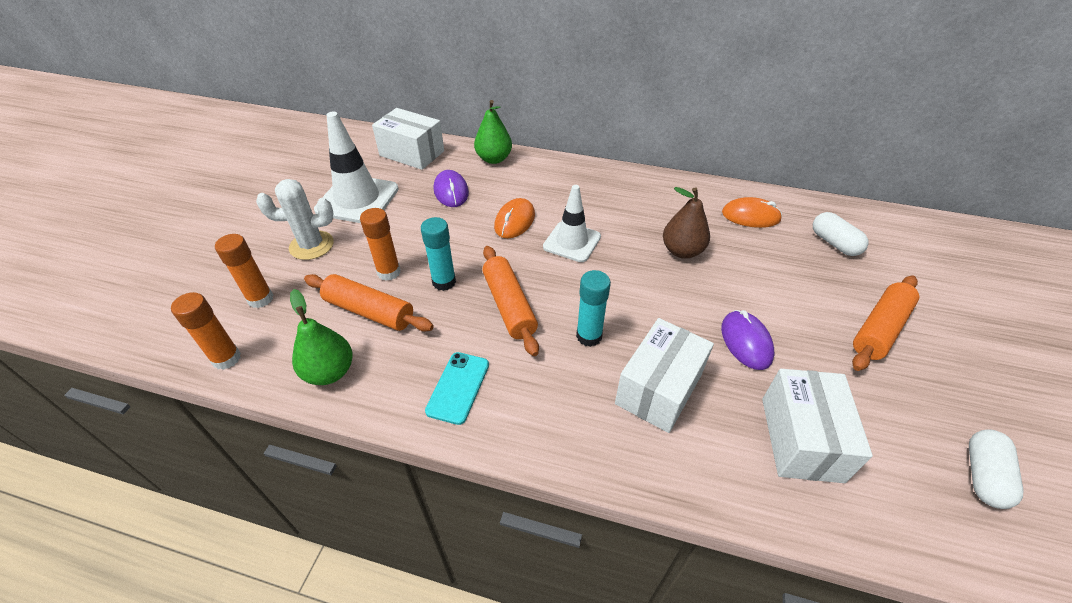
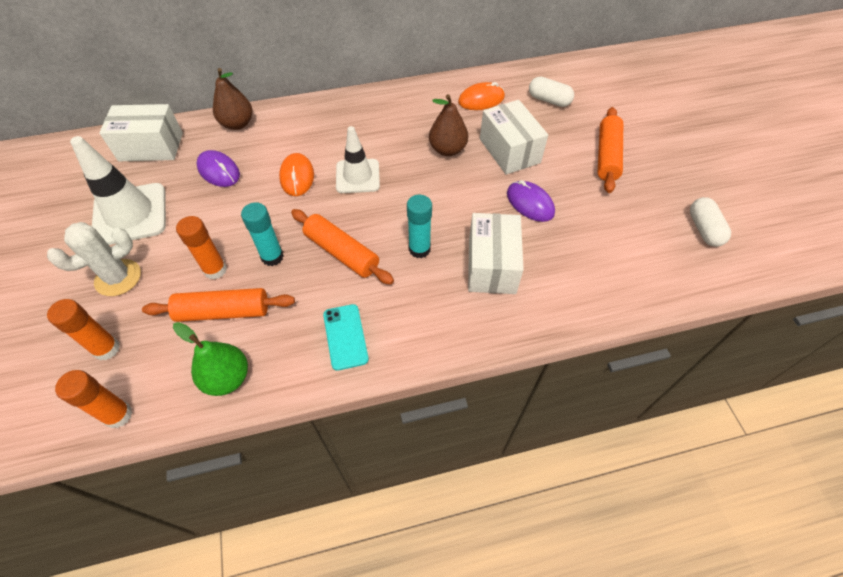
camera: 30 degrees left, 10 degrees up
green pear [474,100,512,164] -> brown pear [213,68,252,130]
white box [762,369,873,483] -> white box moved to [480,100,548,175]

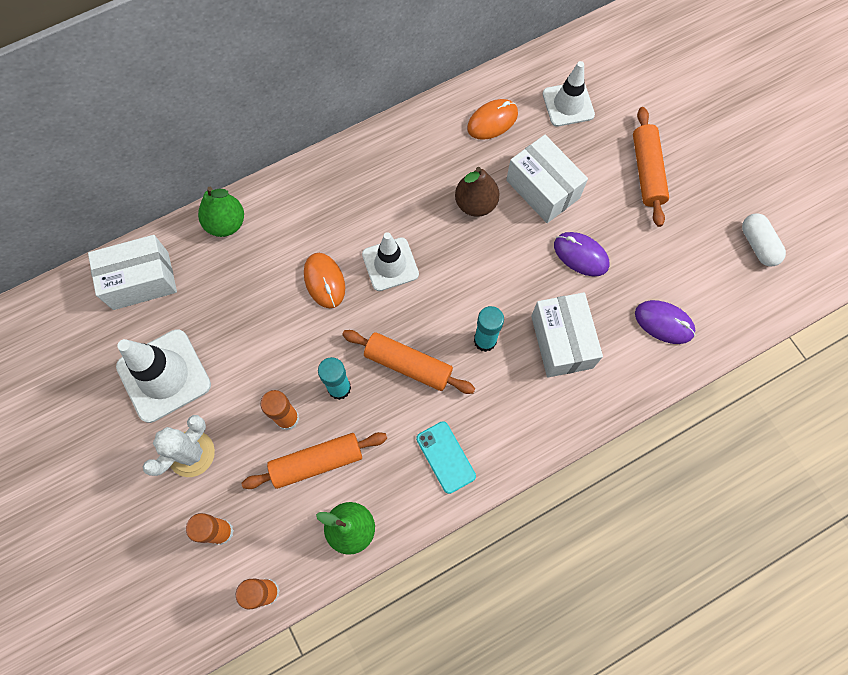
camera: 15 degrees left, 15 degrees up
purple mouse [196,150,240,187] -> purple mouse moved to [635,300,695,344]
brown pear [213,68,252,130] -> green pear [198,187,244,237]
white capsule [529,77,574,107] -> white traffic cone [543,61,595,127]

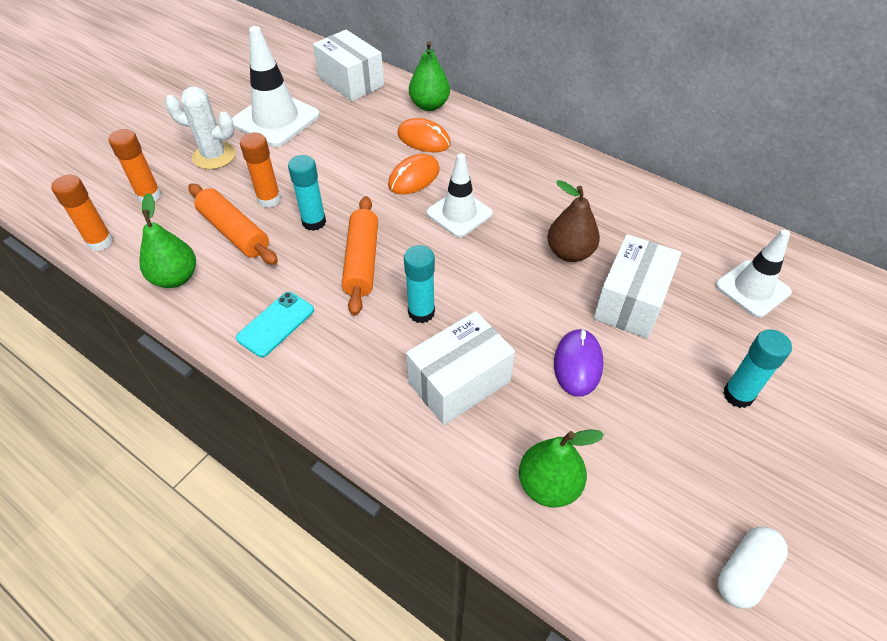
camera: 65 degrees right, 20 degrees down
orange mouse [467,99,518,140] -> orange mouse moved to [398,118,451,152]
orange rolling pin [633,107,669,227] -> turquoise glue stick [723,329,792,408]
purple mouse [635,300,695,344] -> green pear [519,429,604,508]

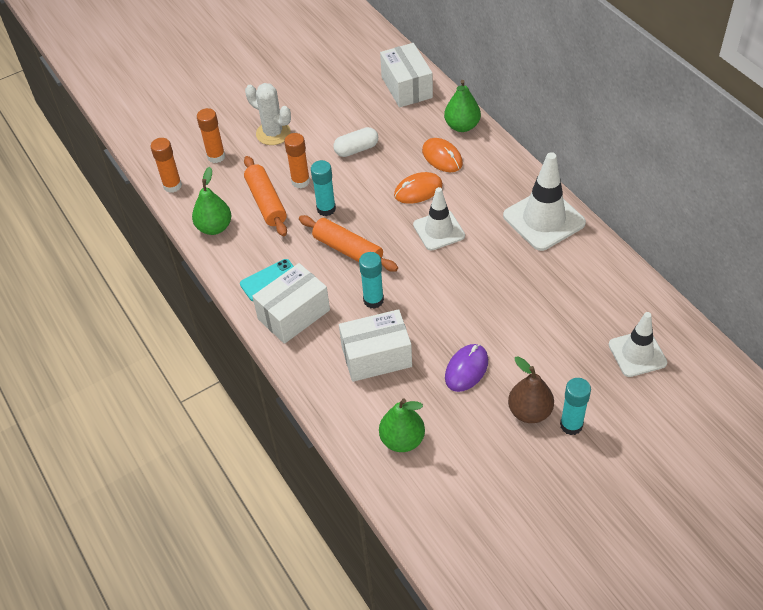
camera: 25 degrees right, 0 degrees up
white traffic cone [232,26,320,147] -> white traffic cone moved to [503,152,586,251]
orange rolling pin [342,196,378,316] -> orange rolling pin turned 75 degrees counterclockwise [299,215,398,271]
brown pear [547,180,600,262] -> brown pear moved to [508,356,554,423]
white box [593,234,681,339] -> white box moved to [252,263,330,344]
white capsule [717,527,788,609] -> white capsule moved to [333,127,378,157]

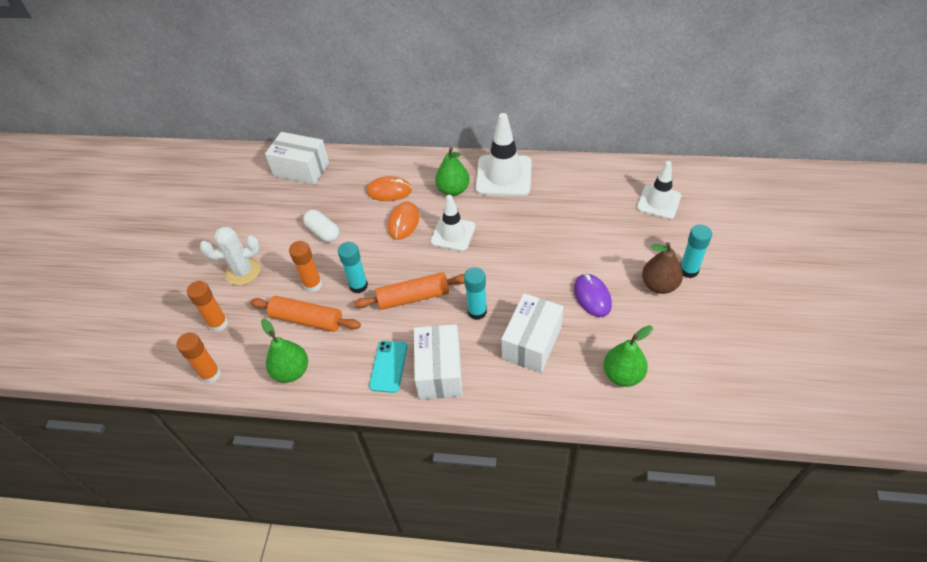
camera: 50 degrees left, 0 degrees up
white capsule [333,127,378,157] -> white capsule turned 60 degrees counterclockwise [303,210,339,242]
green pear [444,80,481,132] -> green pear moved to [435,147,470,196]

